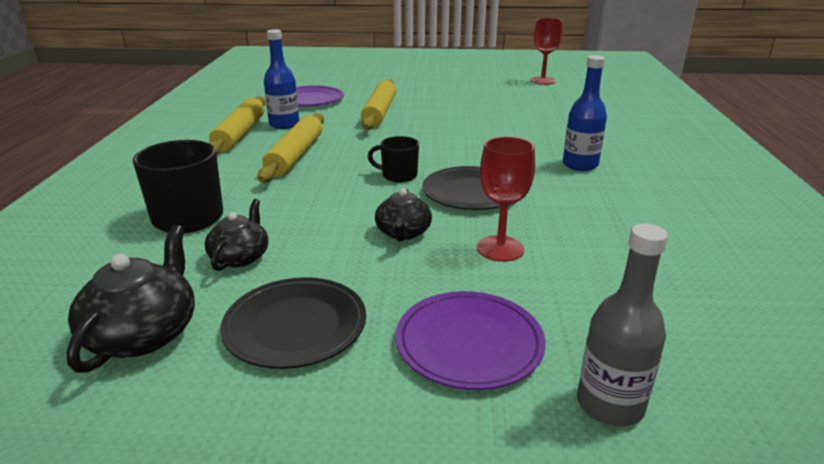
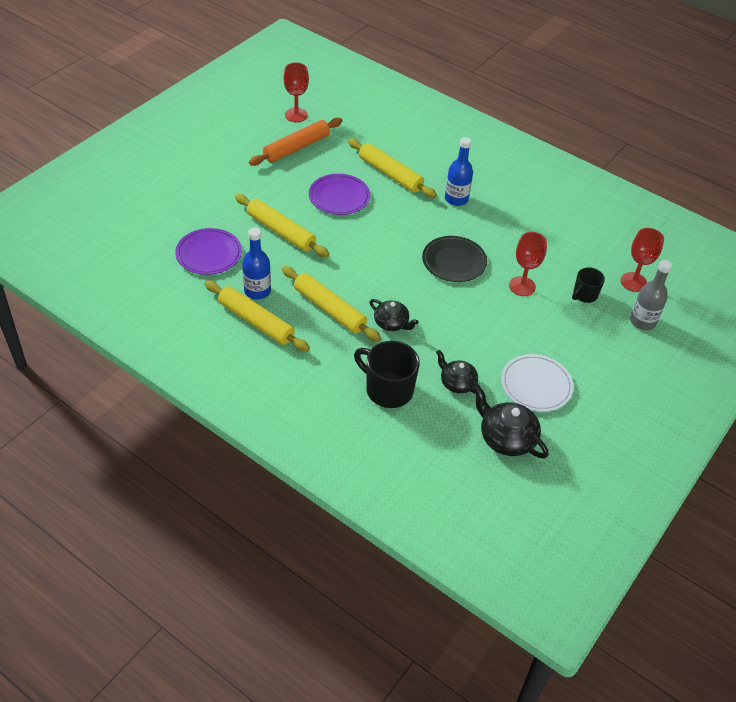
camera: 60 degrees left, 20 degrees up
black plate [221,277,366,369] -> white plate [501,354,574,412]
black mug [368,136,419,182] -> black mug moved to [572,267,605,303]
black teapot [375,188,432,241] -> black teapot moved to [370,299,419,331]
purple plate [396,291,545,390] -> purple plate moved to [309,174,370,215]
none -> orange rolling pin [249,118,343,166]
none -> yellow rolling pin [348,138,437,198]
none -> red goblet [621,228,664,292]

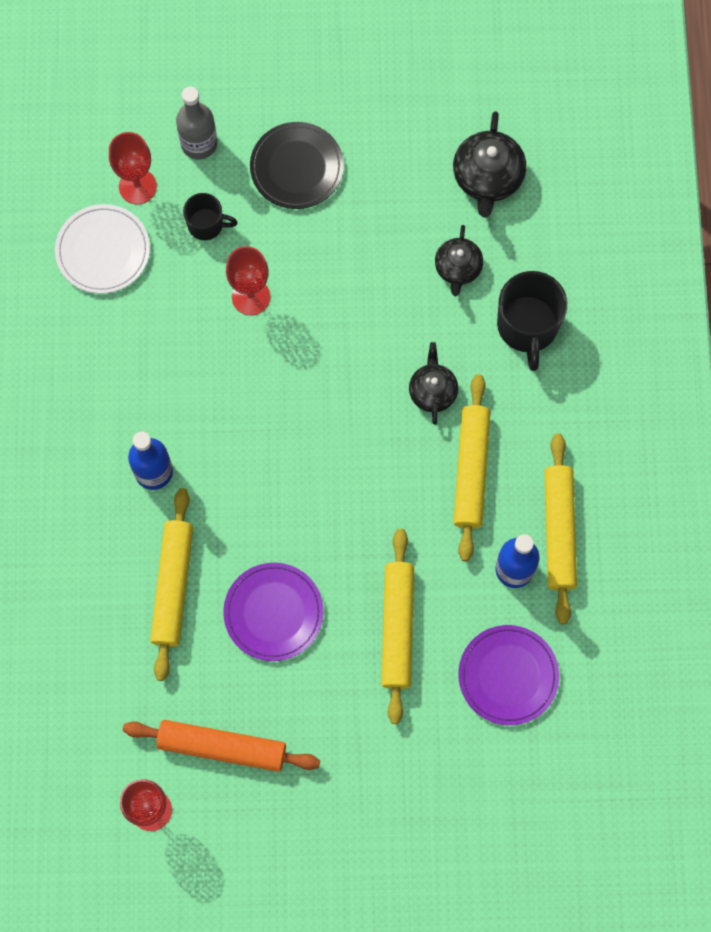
camera: 125 degrees left, 25 degrees up
black plate [422,236,487,282] -> black plate moved to [250,122,344,209]
white plate [501,354,574,412] -> white plate moved to [55,204,150,294]

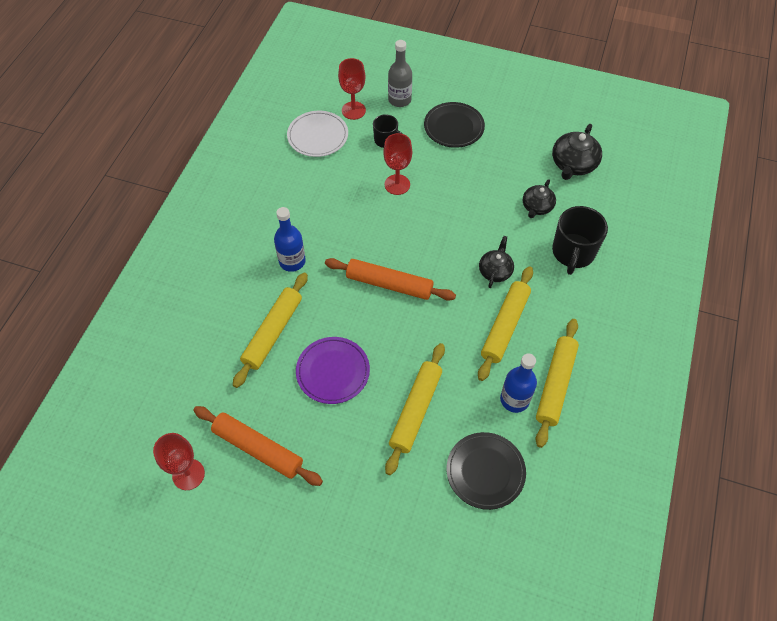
camera: 20 degrees right, 15 degrees down
purple plate [458,625,559,725] -> black plate [447,432,526,510]
none -> orange rolling pin [325,258,456,301]

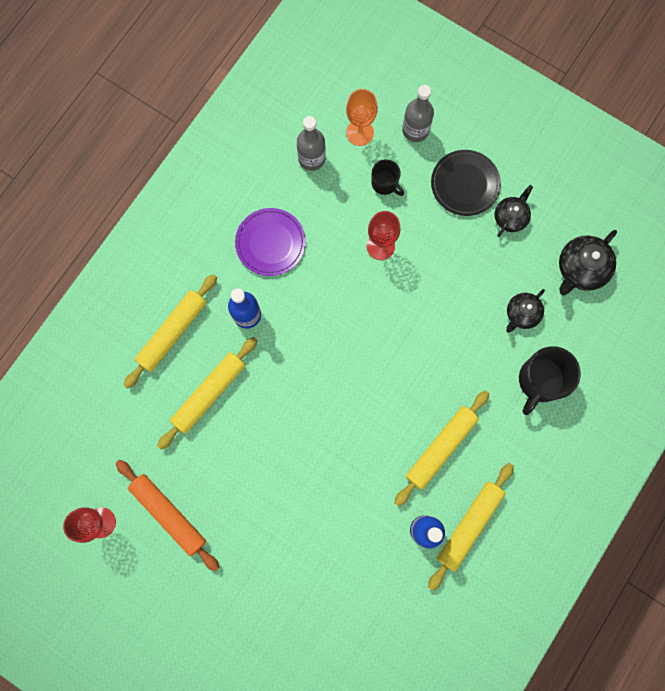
camera: 15 degrees right, 20 degrees up
white plate [287,111,348,157] -> grey bottle [297,116,326,171]
purple plate [296,337,370,404] -> purple plate moved to [235,208,306,276]
orange rolling pin [325,258,456,301] -> none
red goblet [338,58,366,120] -> orange goblet [346,89,378,146]
yellow rolling pin [385,343,445,475] -> yellow rolling pin moved to [124,274,217,389]
black plate [447,432,526,510] -> none
black teapot [479,236,514,288] -> black teapot moved to [495,185,533,237]

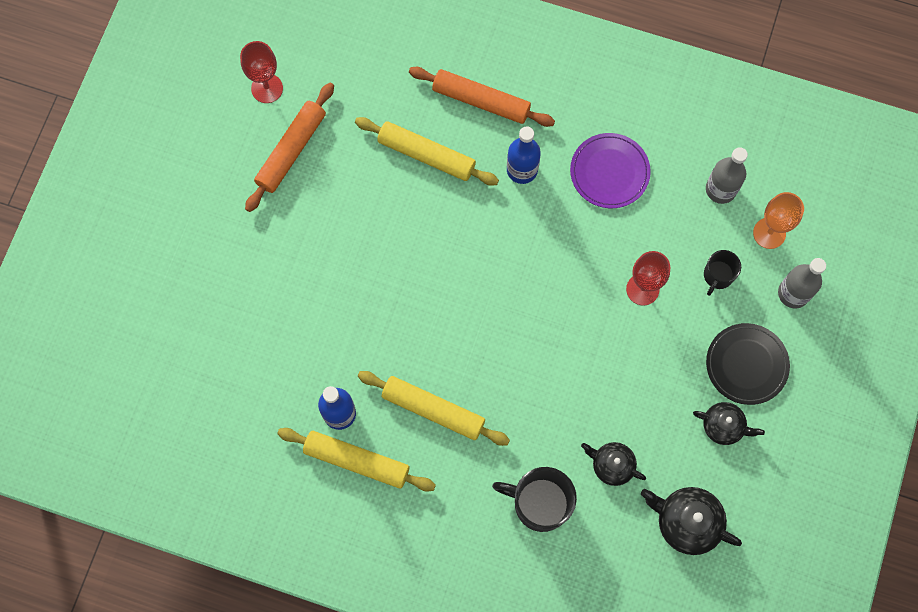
camera: 75 degrees right, 5 degrees down
yellow rolling pin [124,274,217,389] -> orange rolling pin [409,67,555,127]

